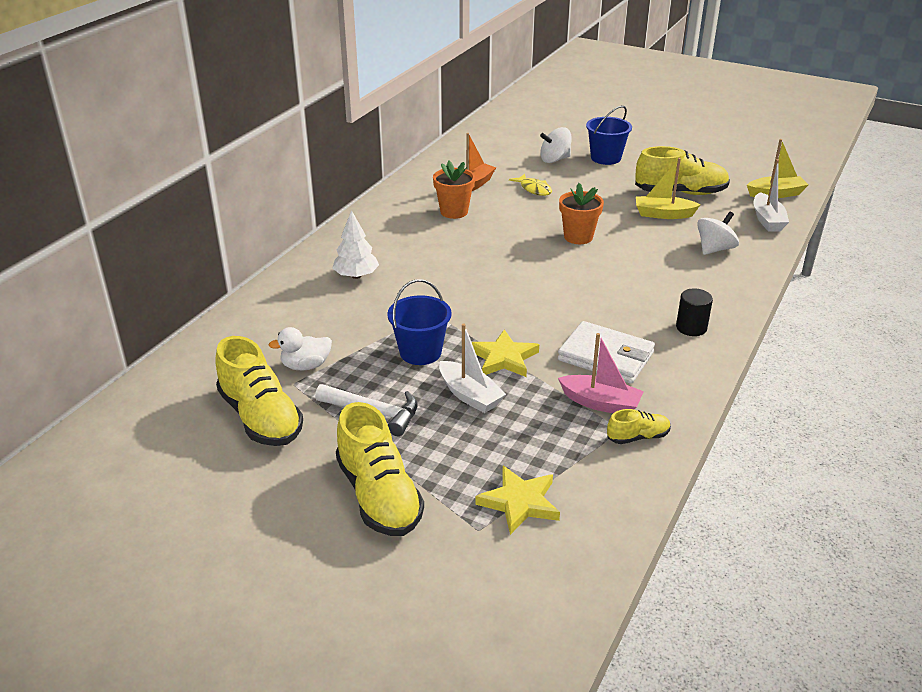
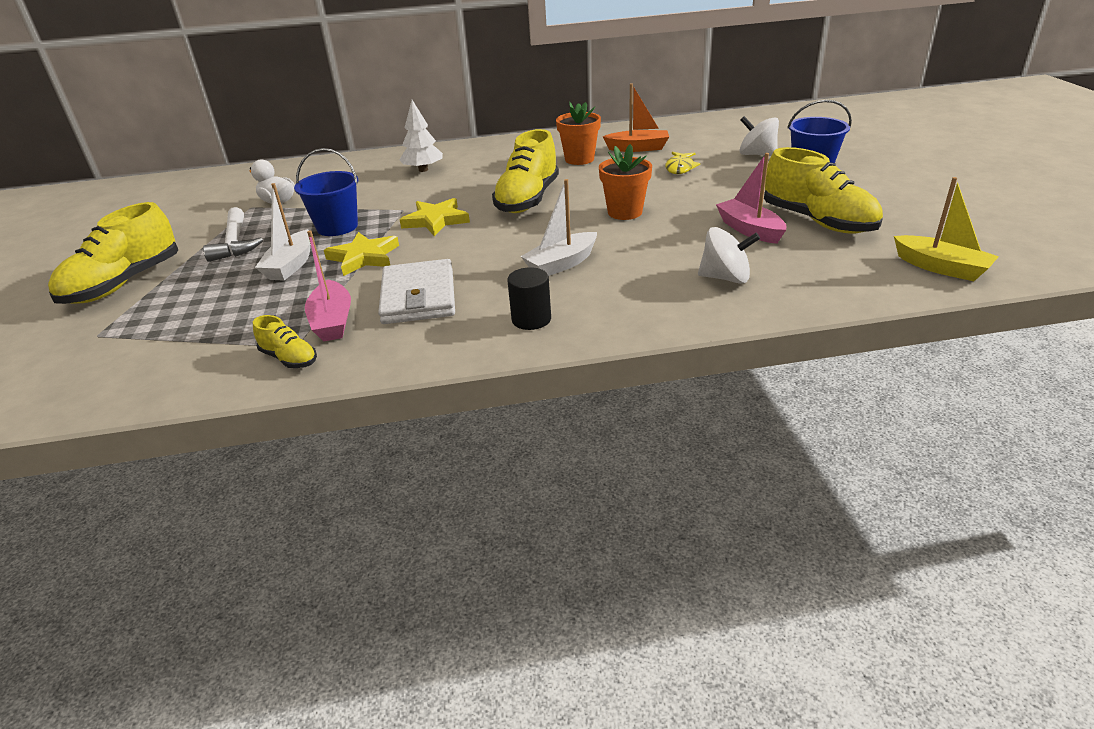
camera: 55 degrees right, 0 degrees up
yellow shoe [215,336,303,446] -> yellow shoe moved to [492,129,559,213]
yellow star [475,466,560,535] -> yellow star moved to [400,198,470,236]
yellow boat [636,158,700,219] -> pink boat [716,153,786,244]
white boat [754,159,789,232] -> white boat moved to [521,179,597,276]

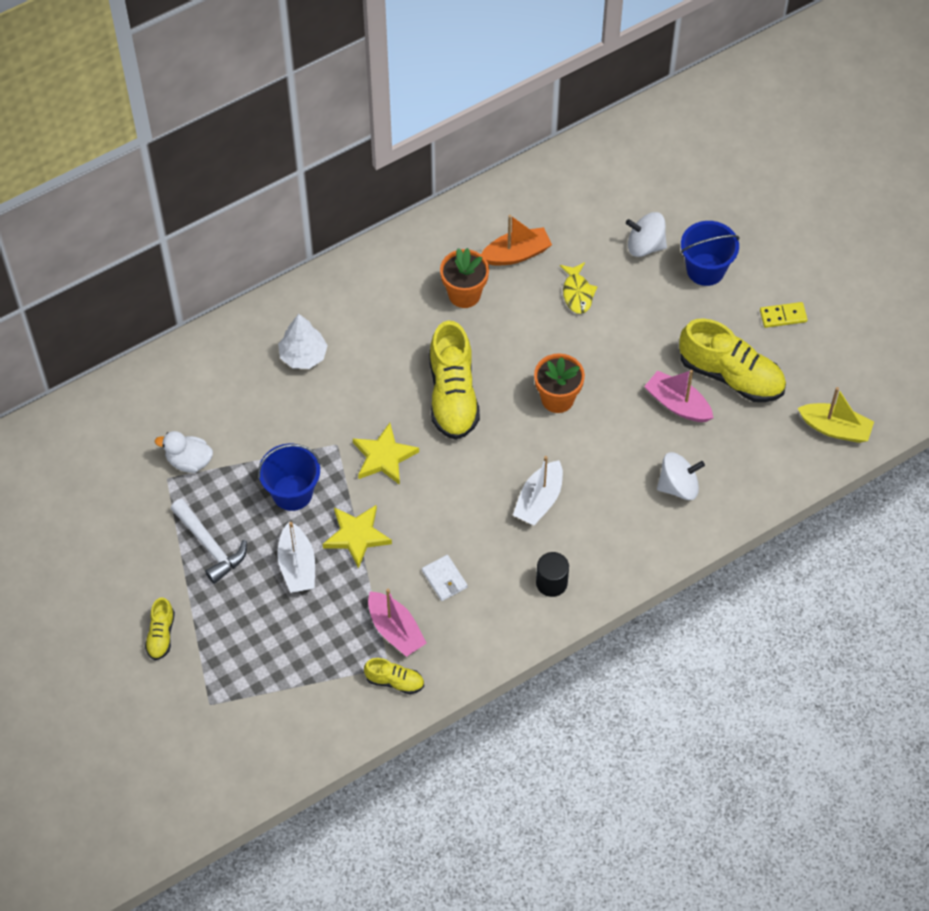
camera: 25 degrees left, 25 degrees up
yellow shoe [48,202,178,304] -> yellow shoe [145,597,175,660], size x0.49
white wallet [378,259,455,324] -> white wallet [422,555,468,601], size x0.51
none -> yellow domino [760,302,807,328]

